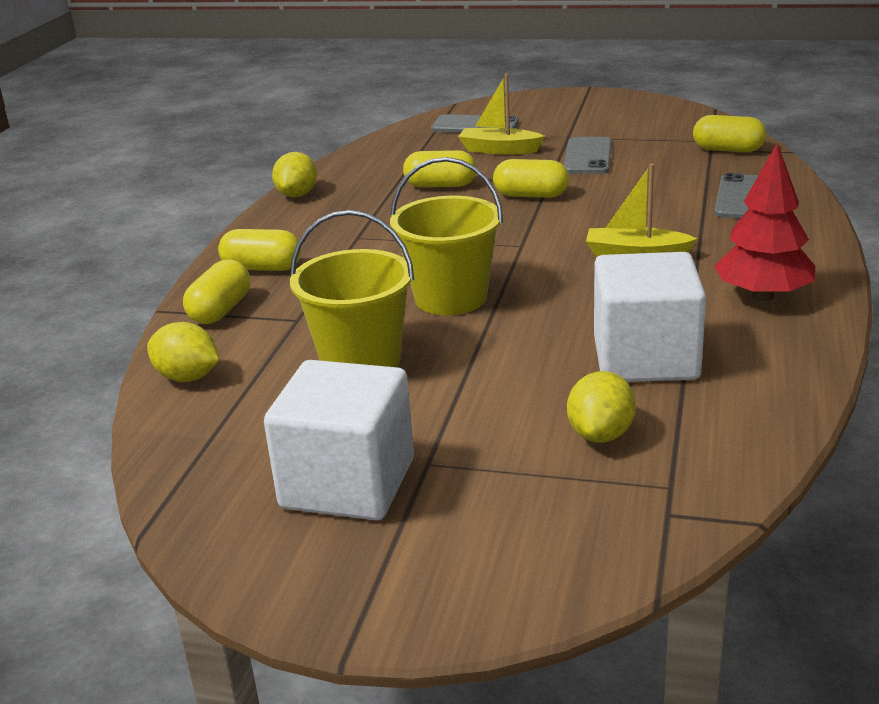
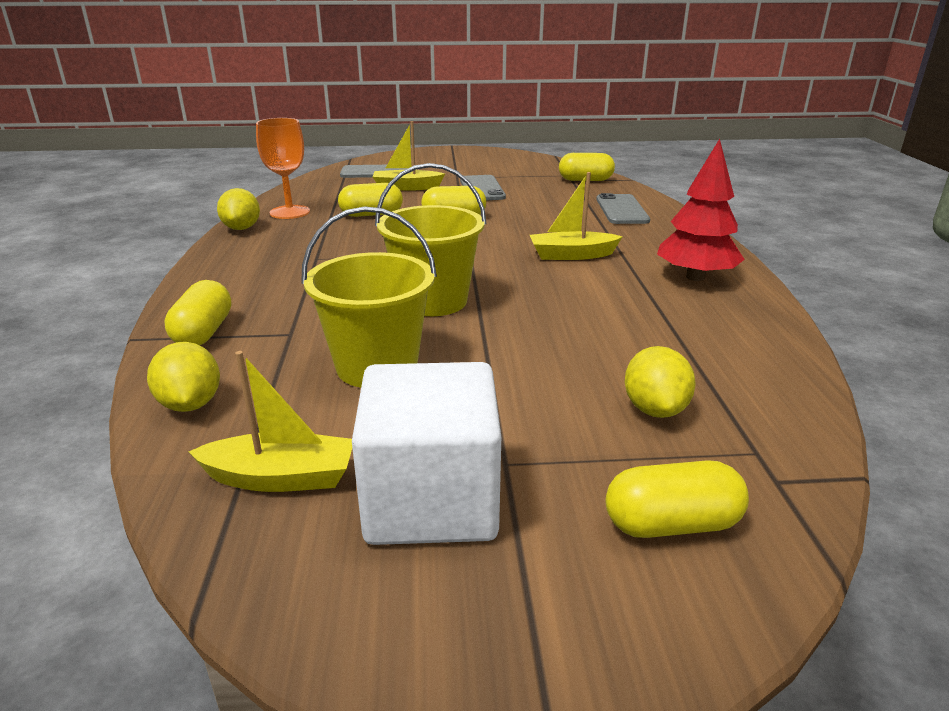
camera: 20 degrees left, 0 degrees up
yellow lemon [147,322,219,382] -> yellow lemon turned 60 degrees clockwise [147,342,220,412]
yellow capsule [218,229,302,271] -> yellow capsule moved to [605,460,749,538]
white cube [594,252,706,382] -> none
none -> yellow boat [189,351,352,492]
none -> orange goblet [256,118,310,219]

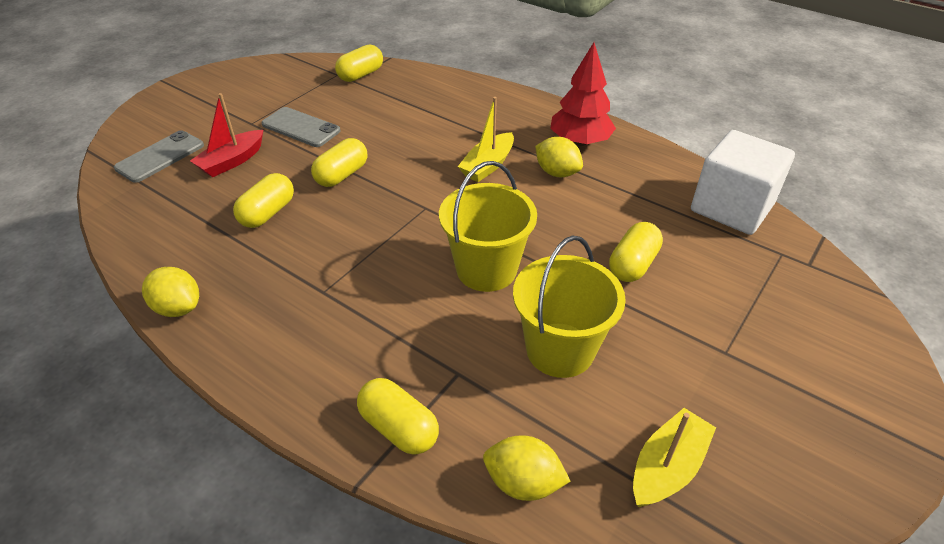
camera: 50 degrees left, 15 degrees up
orange goblet [256,118,310,219] -> none
white cube [352,362,501,545] -> white cube moved to [691,130,795,235]
yellow boat [372,121,445,191] -> red boat [190,93,263,177]
grey phone [596,193,650,224] -> none
yellow capsule [605,460,749,538] -> yellow capsule moved to [609,222,663,282]
yellow lemon [625,346,696,418] -> yellow lemon moved to [535,137,583,177]

